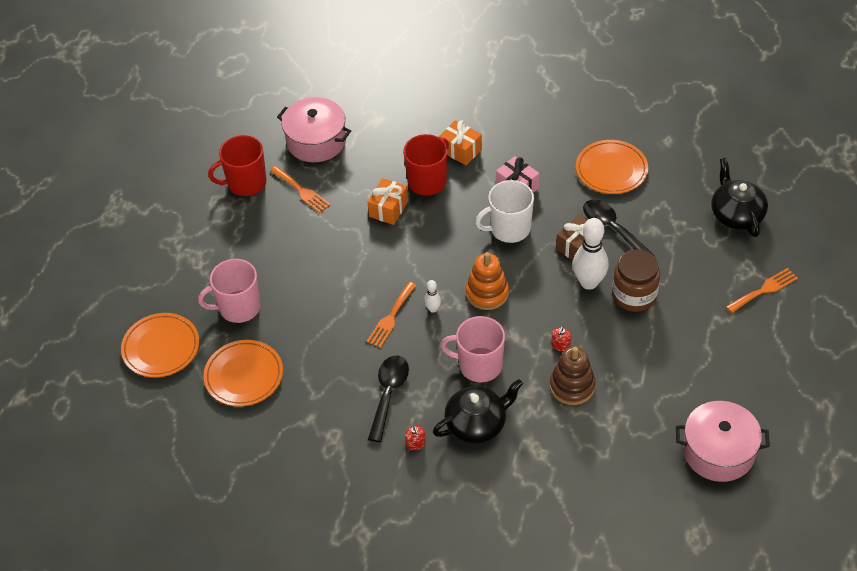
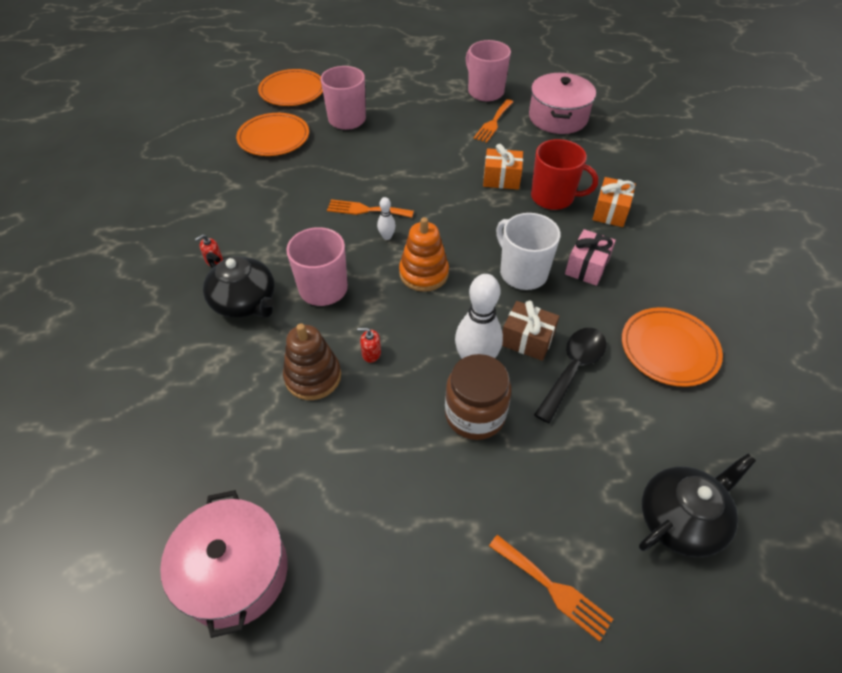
camera: 70 degrees right, 0 degrees up
red mug [208,135,267,196] -> pink mug [466,40,511,101]
black spoon [368,356,409,442] -> none

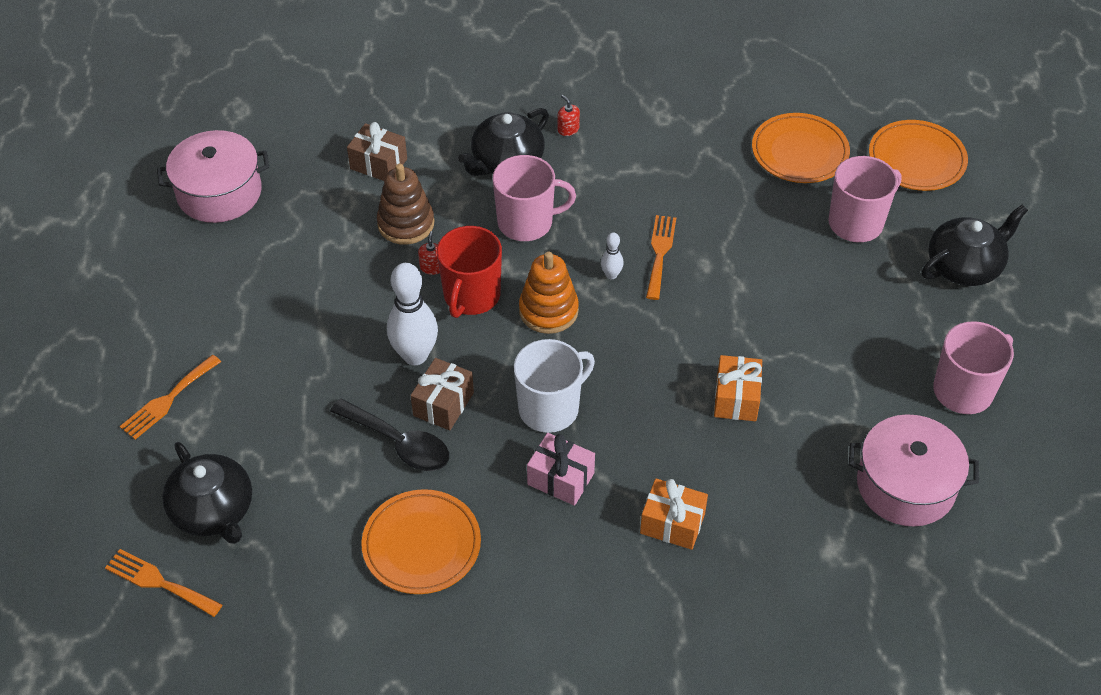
camera: 90 degrees right, 0 degrees up
brown jar [445,354,512,440] -> none
orange fork [474,99,513,143] -> orange fork moved to [105,549,222,617]
red mug [531,139,598,210] -> red mug moved to [437,226,502,318]
none -> brown gift [347,122,407,181]
none -> black teapot [922,205,1028,286]

